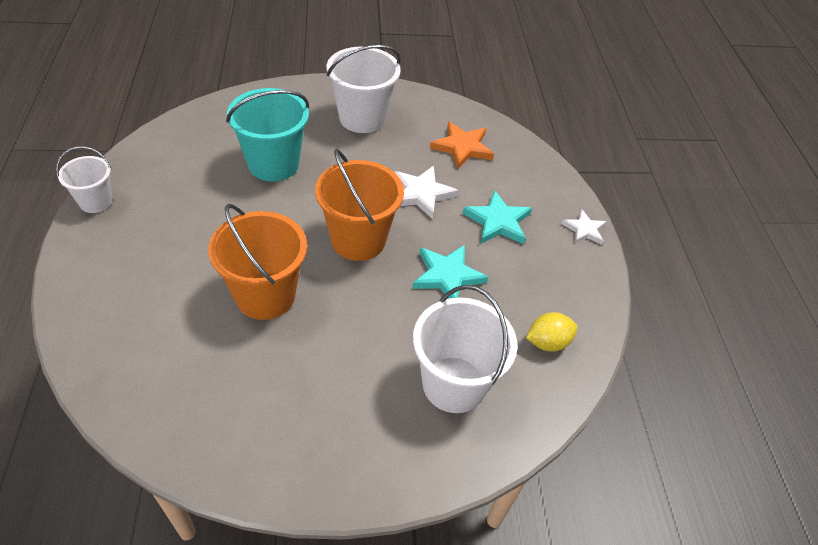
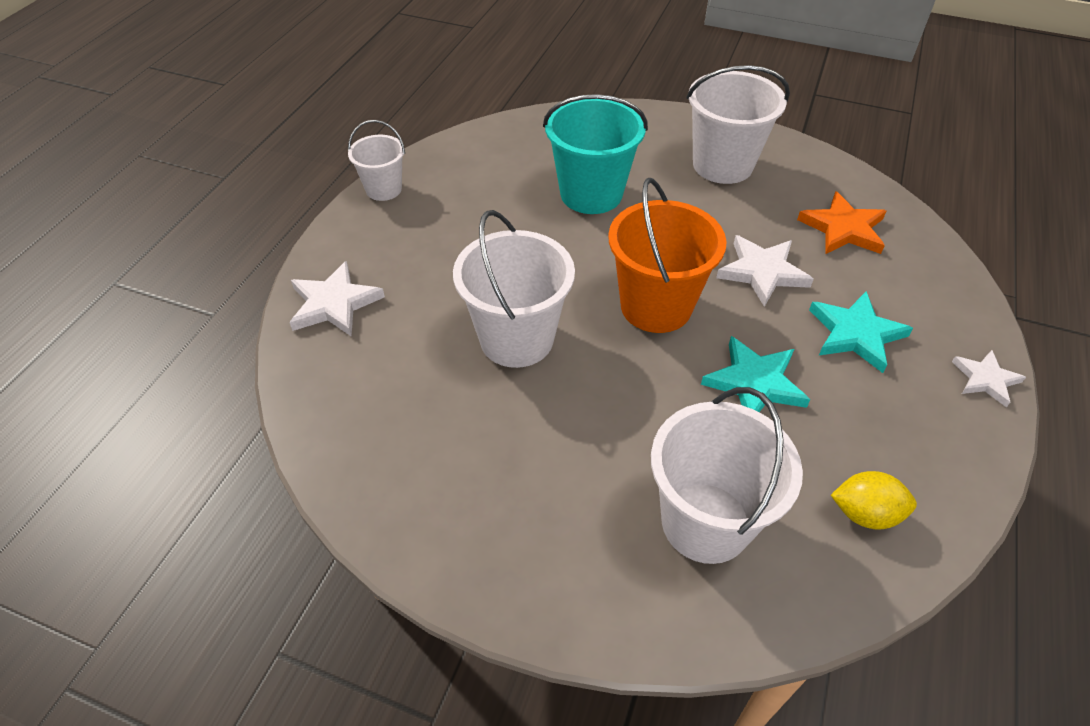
camera: 30 degrees right, 0 degrees up
orange bucket [208,204,307,320] -> white bucket [453,210,575,368]
none -> white star [289,261,385,337]

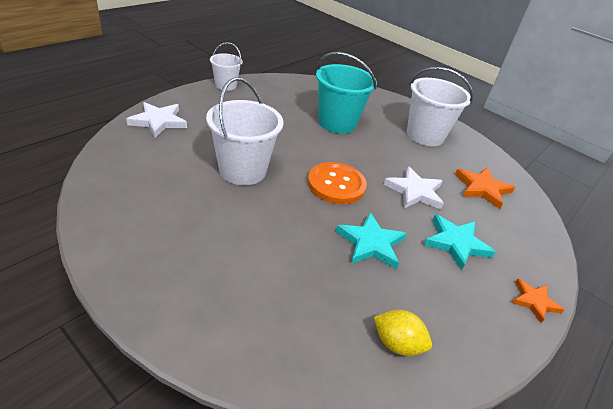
camera: 15 degrees right, 10 degrees down
orange bucket [608,178,726,333] -> orange button [308,162,367,204]
white bucket [651,387,803,564] -> none
white star [952,350,1026,407] -> orange star [512,279,565,323]

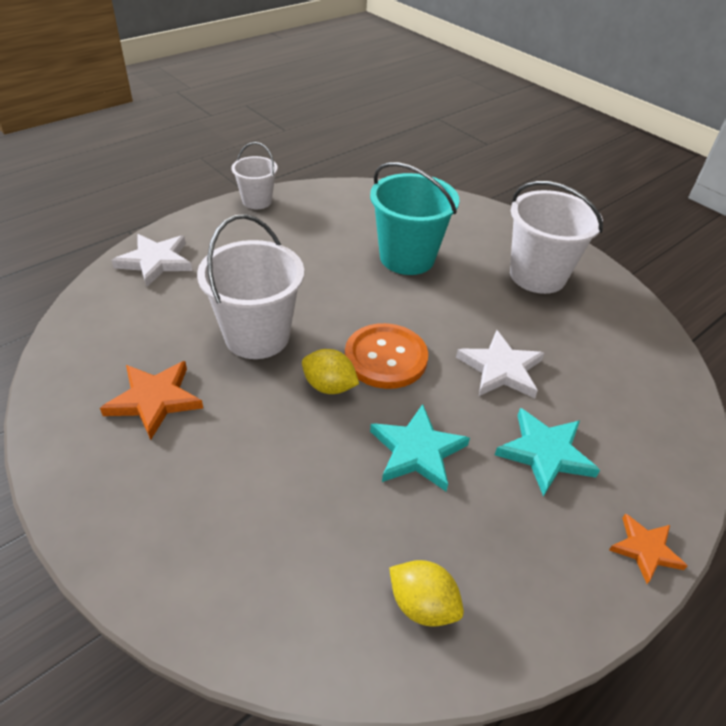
camera: 10 degrees right, 5 degrees up
orange star [455,167,515,209] -> orange star moved to [100,361,203,440]
none -> yellow lemon [302,349,359,394]

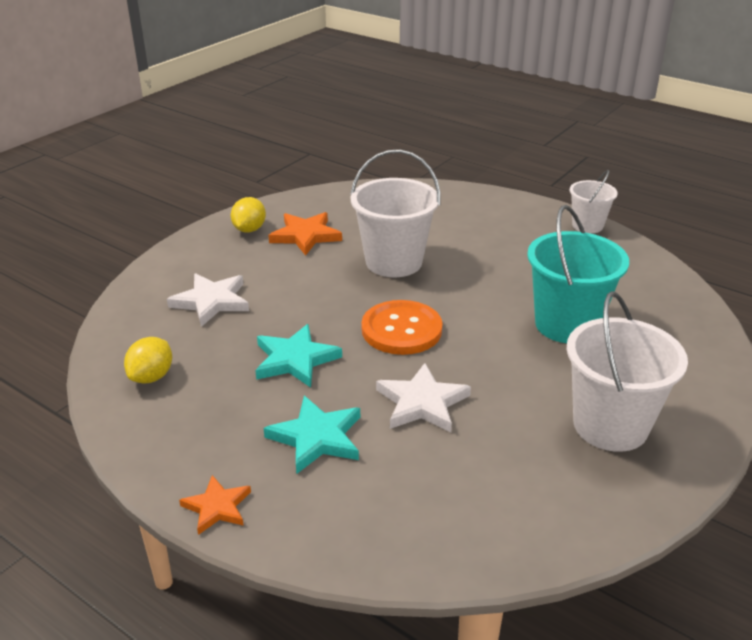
camera: 80 degrees right, 10 degrees down
white star [111,234,192,287] -> white star moved to [167,273,249,327]
yellow lemon [302,349,359,394] -> yellow lemon moved to [231,197,266,233]

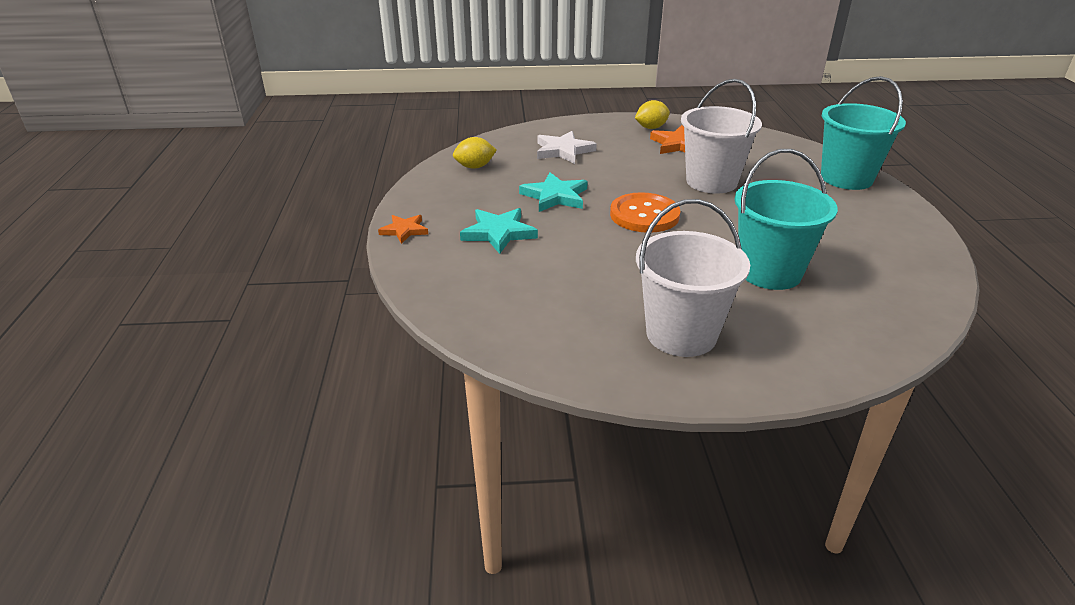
camera: 50 degrees right, 0 degrees up
white star [376,363,471,432] -> none
white bucket [570,170,618,233] -> none
none -> turquoise bucket [821,76,906,190]

